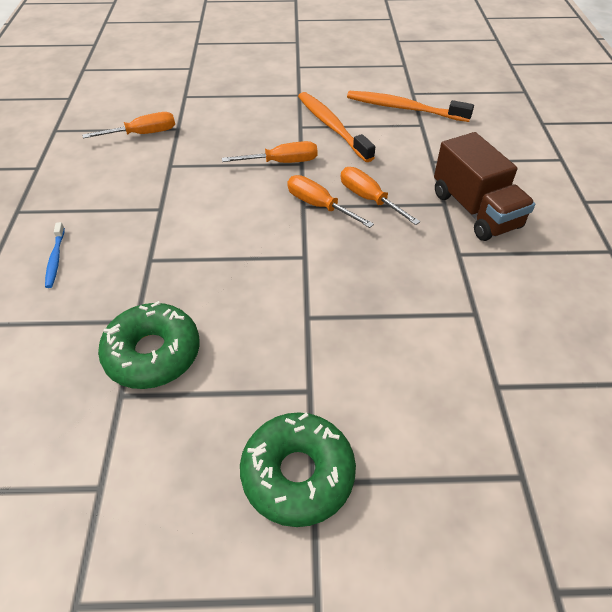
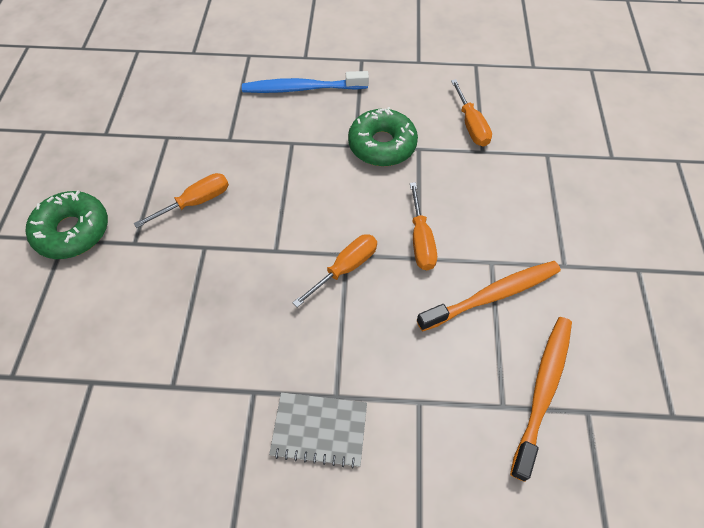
camera: 95 degrees right, 10 degrees up
blue toothbrush [45,222,65,288] -> blue toothbrush [242,71,369,93], size x1.97
green donut [98,301,200,389] -> green donut moved to [348,107,418,166]
orange screwdriver [341,167,420,225] -> orange screwdriver moved to [134,173,229,228]
brown truck [434,132,535,241] -> grey notebook [269,392,367,468]

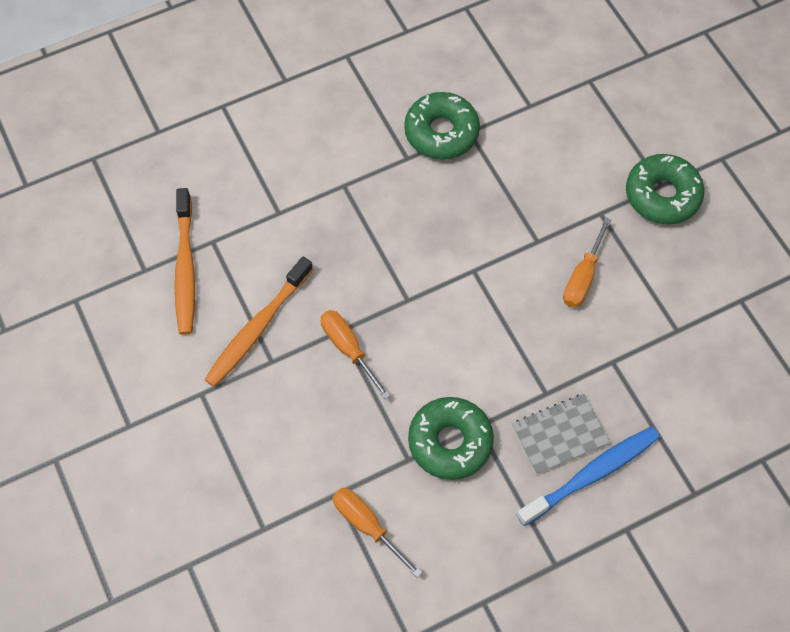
camera: 150 degrees right, 5 degrees up
grey notebook [269,392,367,468] -> grey notebook moved to [512,394,610,474]
orange screwdriver [292,234,377,307] -> none
none -> green donut [404,92,480,160]

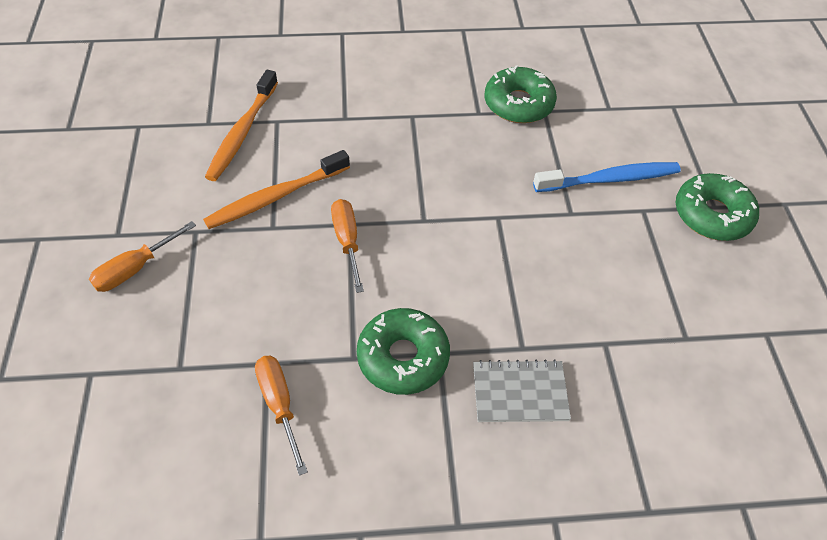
camera: 20 degrees right, 10 degrees down
blue toothbrush [516,427,660,526] -> blue toothbrush moved to [533,162,681,192]
orange screwdriver [563,217,611,308] -> orange screwdriver moved to [89,221,196,292]

